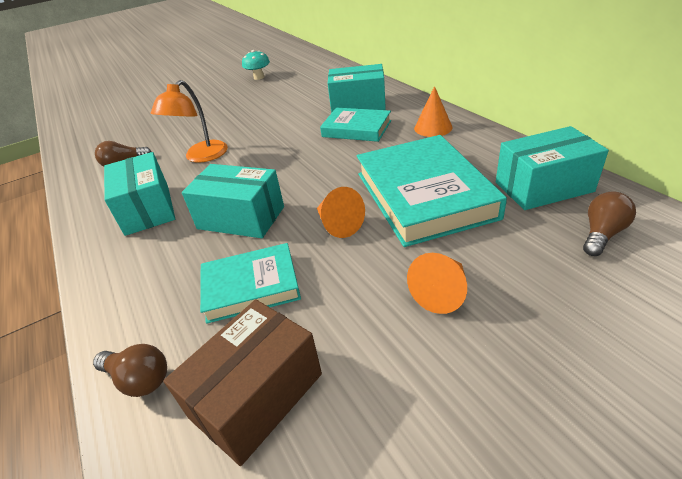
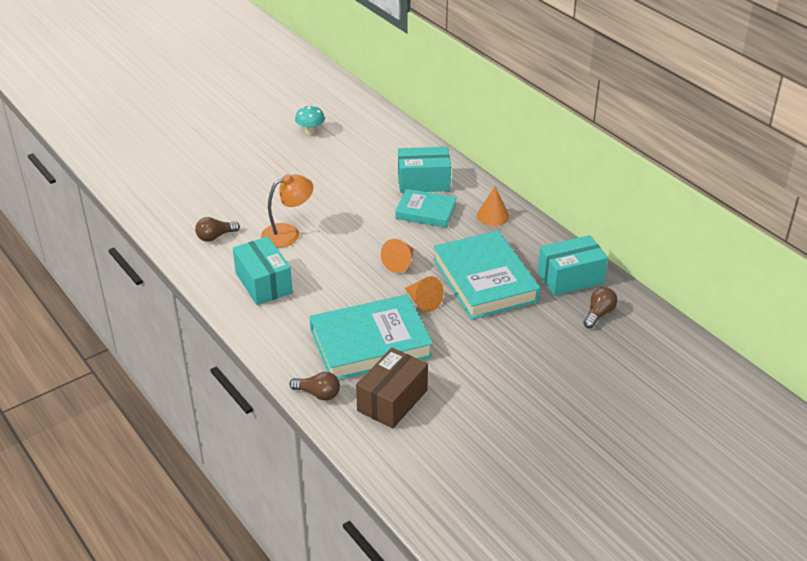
camera: 10 degrees left, 0 degrees up
orange lamp [151,80,228,163] -> orange lamp turned 135 degrees counterclockwise [261,174,314,247]
turquoise box [182,164,284,238] -> none
turquoise book [200,243,301,324] -> turquoise book [310,294,433,380], size x1.72
orange cone [407,253,467,314] -> orange cone moved to [381,239,414,273]

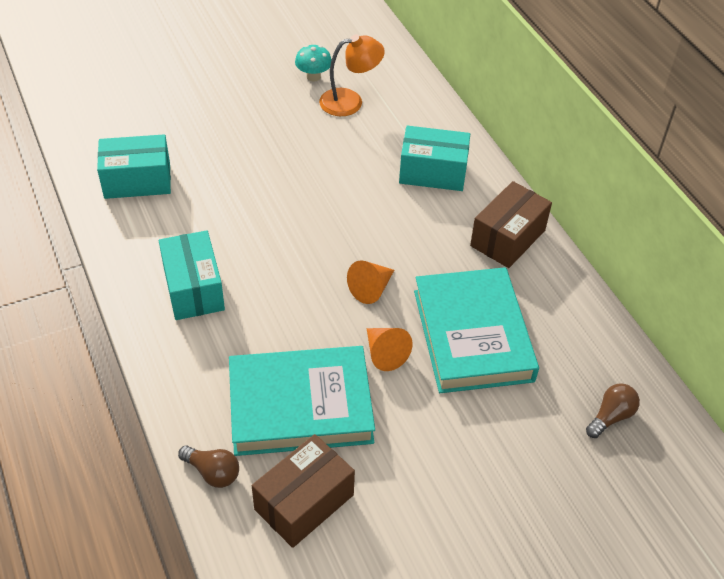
camera: 10 degrees right, 10 degrees up
brown light bulb [195,217,240,242] -> none
orange lamp [261,174,314,247] -> orange lamp moved to [319,34,385,116]
turquoise book [395,189,457,228] -> none
orange cone [477,187,509,226] -> brown box [470,181,552,268]
turquoise box [538,235,608,296] -> turquoise box moved to [97,134,171,199]

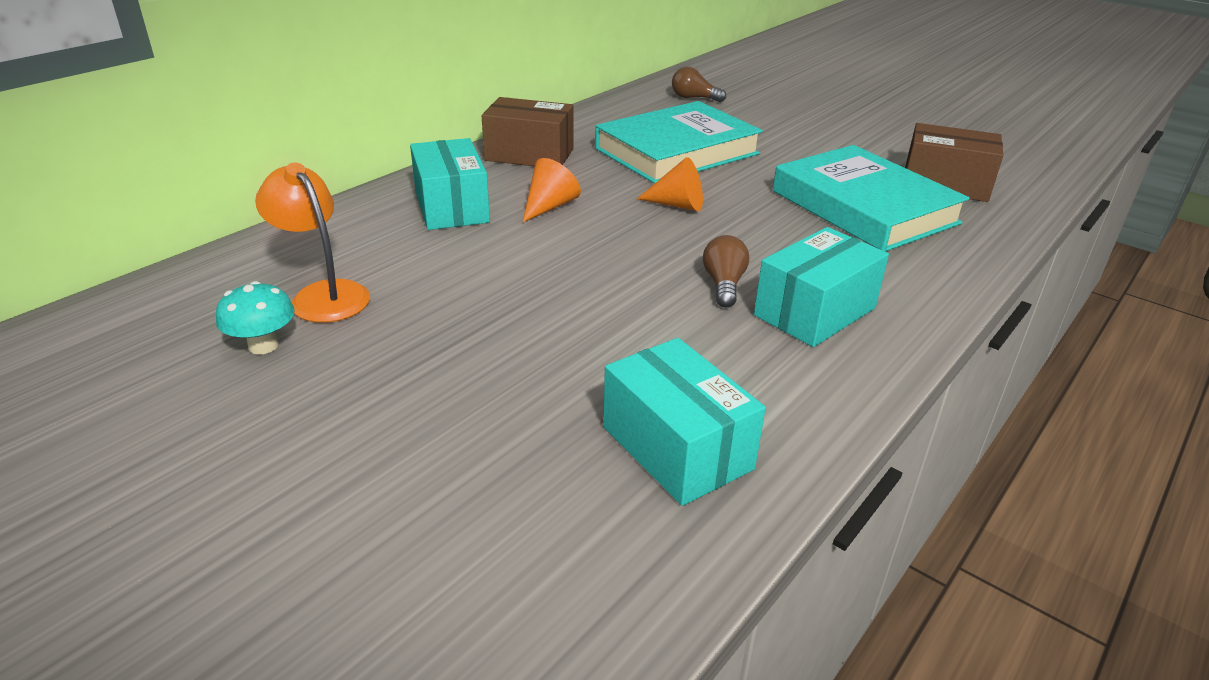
camera: 115 degrees left, 15 degrees down
brown light bulb [178,445,239,488] -> brown light bulb moved to [703,235,749,308]
orange cone [366,328,413,371] -> orange cone moved to [523,158,581,222]

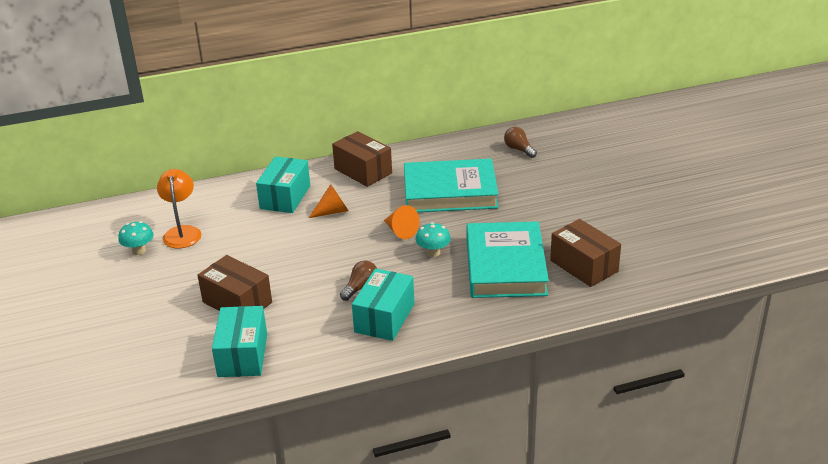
camera: 35 degrees right, 0 degrees up
turquoise box [754,227,889,347] -> turquoise box turned 60 degrees counterclockwise [352,268,414,341]
none -> brown box [198,255,272,311]
none -> turquoise mushroom [416,222,451,257]

